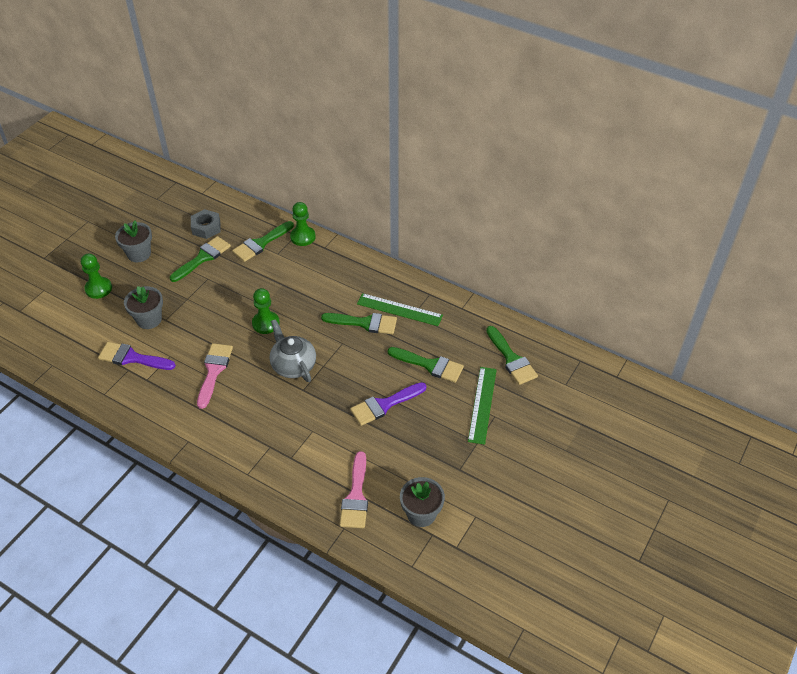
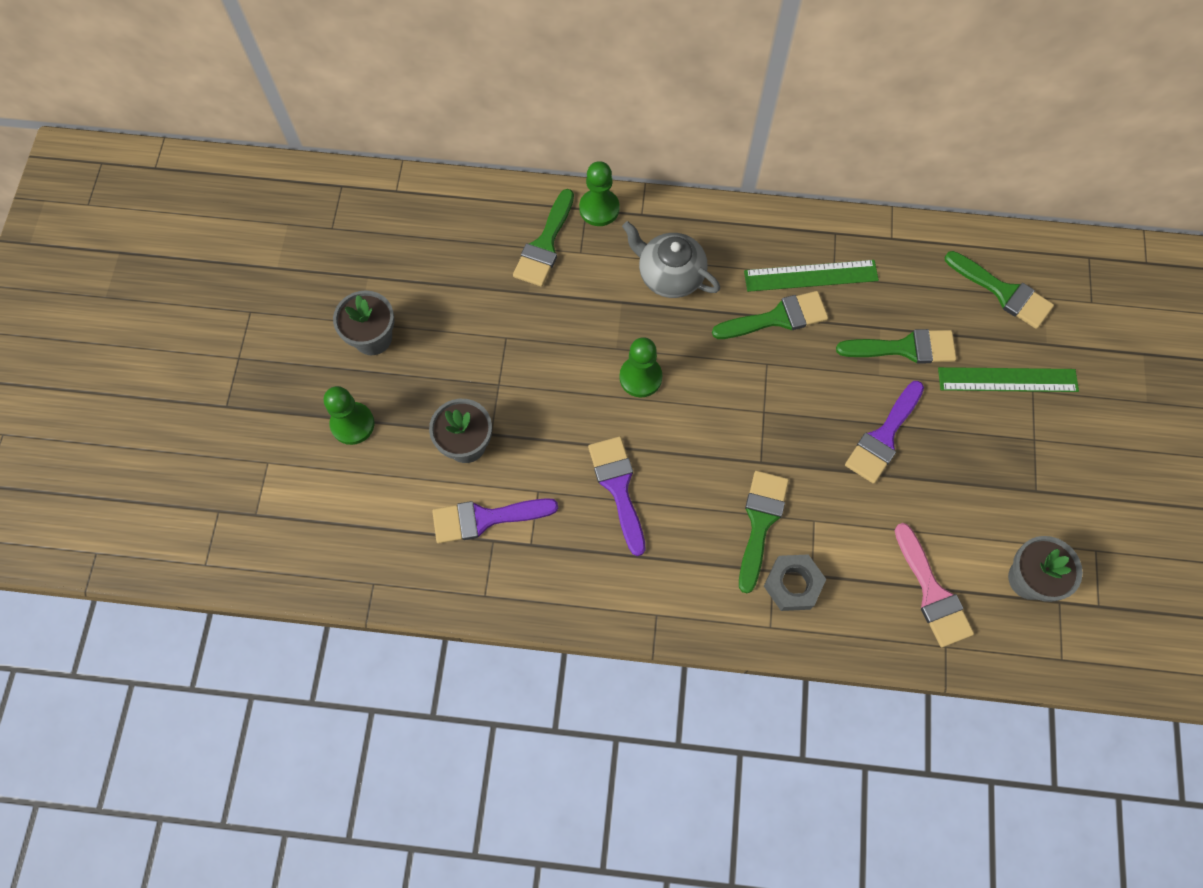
camera: 25 degrees left, 20 degrees up
green brush [170,236,231,282] -> green brush moved to [739,471,789,594]
grey nut [191,209,220,239] -> grey nut moved to [764,554,826,611]
pink brush [197,343,233,409] -> purple brush [588,436,646,556]
grey teapot [270,319,316,382] -> grey teapot moved to [622,221,720,298]
green ruler [468,367,497,445] -> green ruler turned 75 degrees counterclockwise [938,367,1079,392]

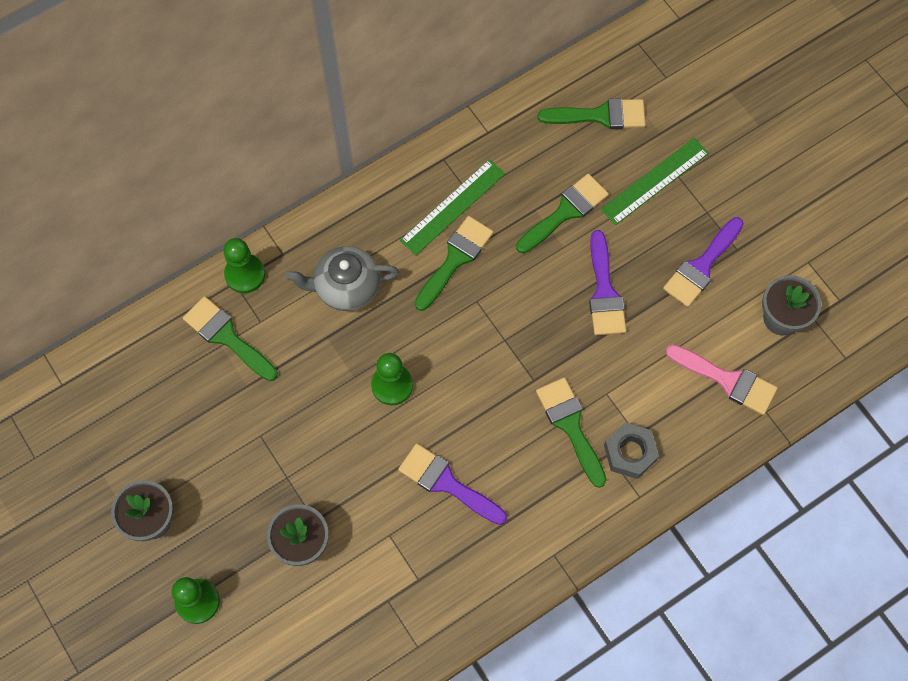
camera: 40 degrees left, 0 degrees up
purple brush [432,498,558,543] -> purple brush moved to [663,217,744,307]
green brush [513,189,574,287] -> green brush turned 150 degrees clockwise [183,296,278,381]

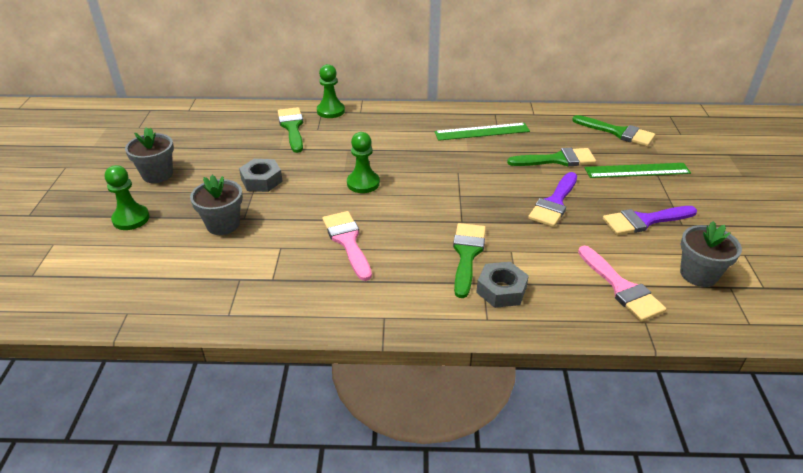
camera: 35 degrees right, 30 degrees down
grey teapot [286,246,399,311] -> none
purple brush [398,443,507,525] -> pink brush [323,211,372,281]
green brush [415,216,494,311] -> none
none -> grey nut [239,159,283,192]

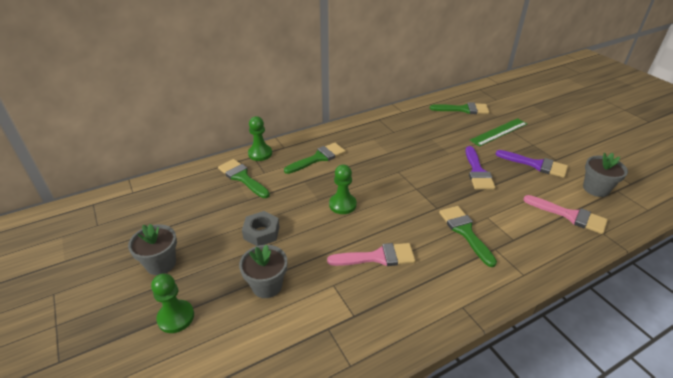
camera: 30 degrees left, 0 degrees up
pink brush [323,211,372,281] -> pink brush turned 135 degrees clockwise [327,243,415,266]
green ruler [435,123,530,141] -> none
grey nut [476,262,529,308] -> none
green brush [507,148,596,166] -> green brush moved to [284,143,346,174]
purple brush [603,206,697,235] -> purple brush turned 105 degrees counterclockwise [496,150,568,178]

